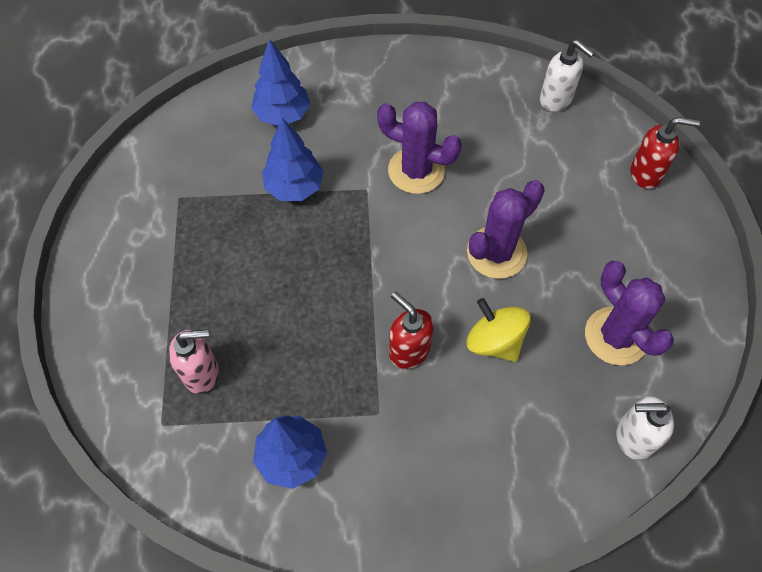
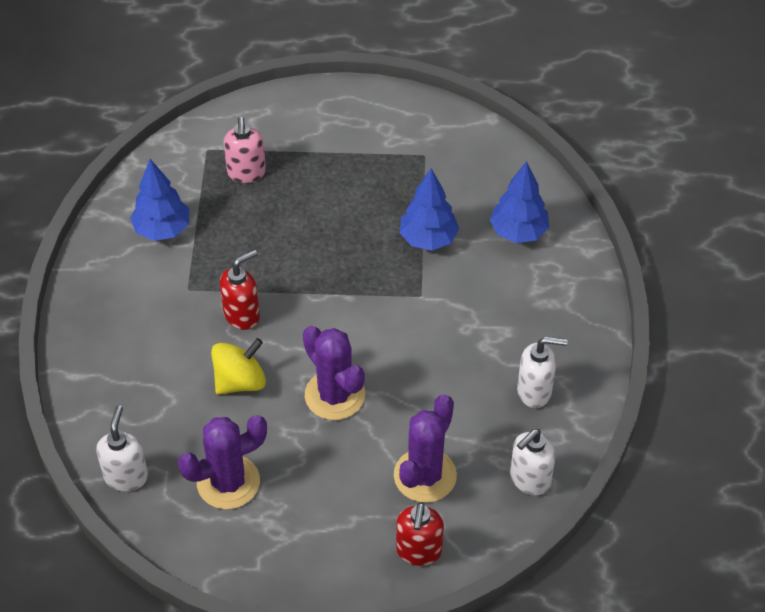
camera: 95 degrees right, 10 degrees down
purple cactus [377,102,462,194] -> purple cactus moved to [394,395,457,503]
none -> white soap dispenser [517,337,568,408]

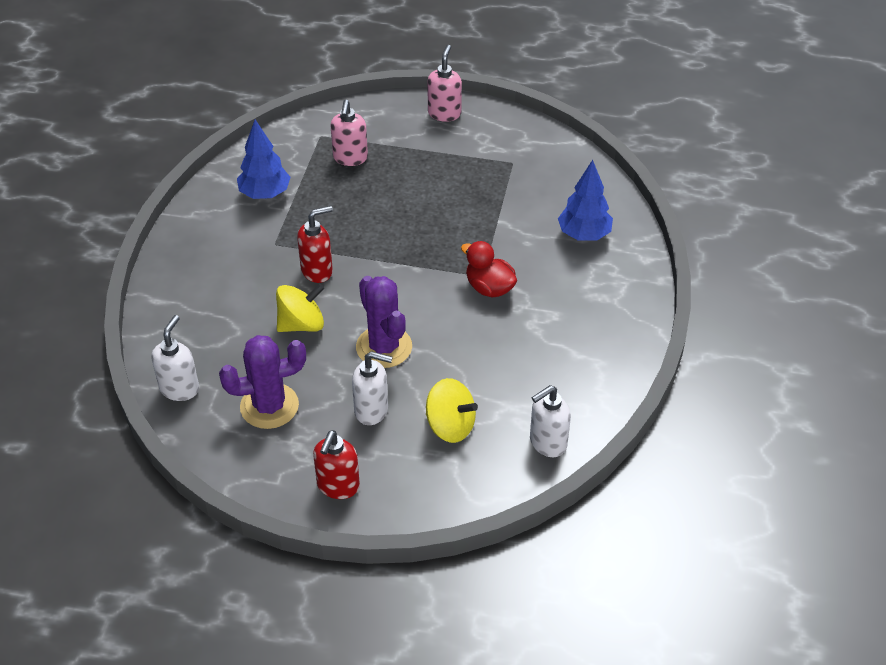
camera: 10 degrees right, 5 degrees down
purple cactus [394,395,457,503] -> yellow spinning top [426,378,478,443]
red soap dispenser [396,502,444,566] -> red soap dispenser moved to [313,430,360,499]
blue tree [400,168,459,251] -> none
white soap dispenser [517,337,568,408] -> white soap dispenser moved to [352,351,393,425]
none -> pink soap dispenser [427,45,462,122]
none -> red duck [461,241,517,297]

